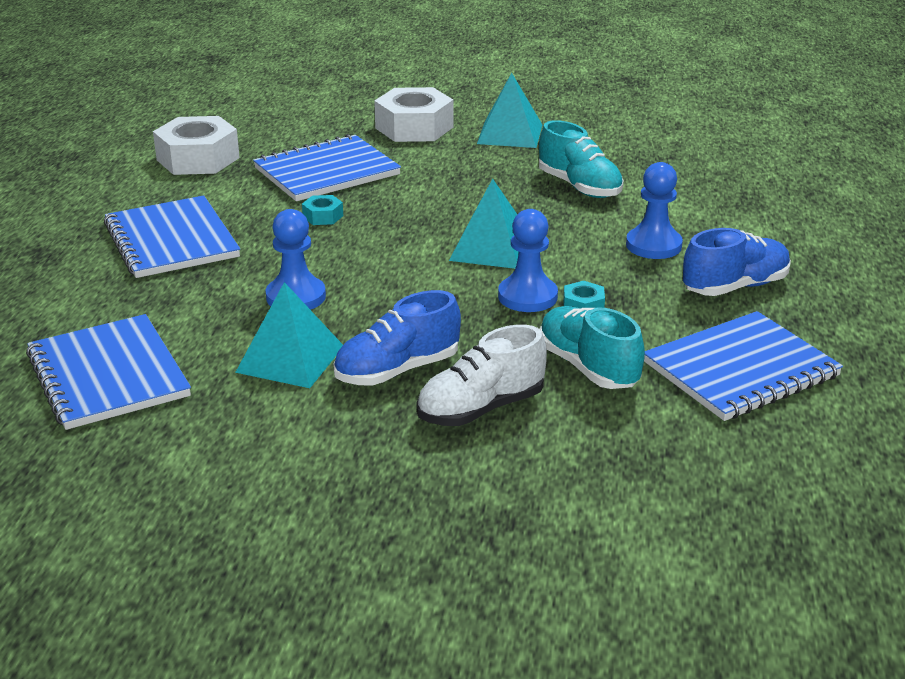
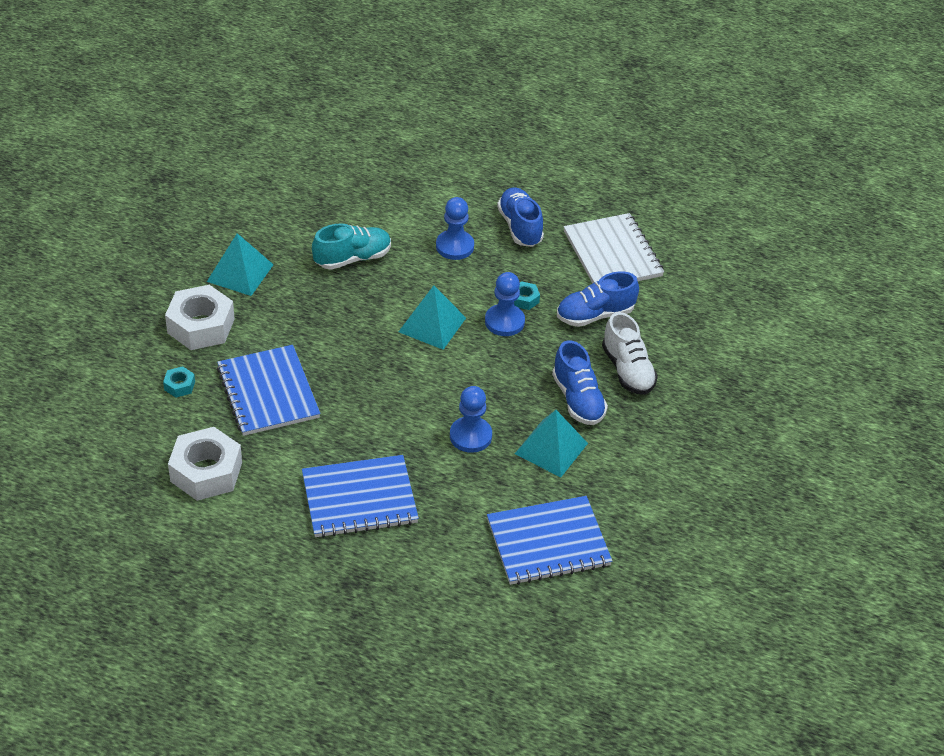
camera: 80 degrees left, 15 degrees up
turquoise nut [302,195,343,225] -> turquoise nut moved to [163,366,195,398]
turquoise shoe [540,306,645,389] -> blue shoe [557,271,639,327]
blue notebook [644,311,843,421] -> white notebook [564,213,664,284]

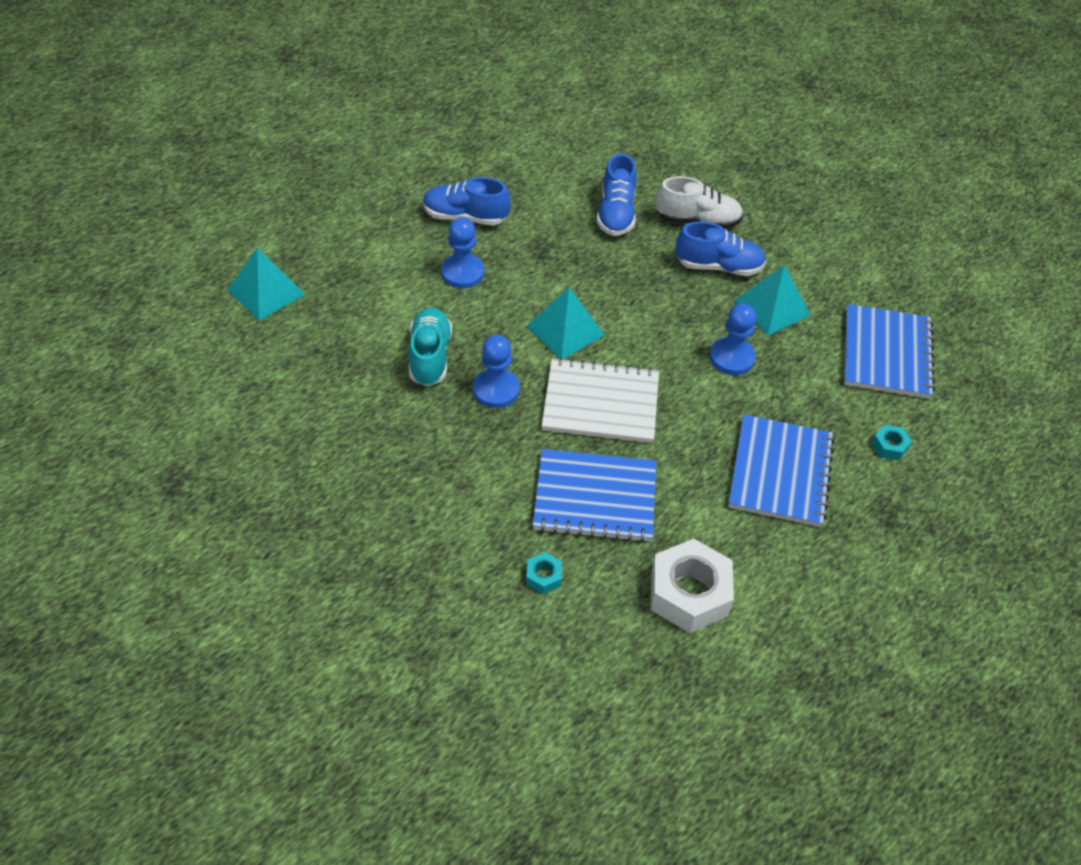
camera: 65 degrees left, 5 degrees up
white nut [165,285,235,350] -> none
turquoise pyramid [207,233,274,296] -> turquoise pyramid moved to [227,248,305,321]
blue pawn [485,272,525,336] -> blue pawn moved to [473,335,520,408]
turquoise nut [514,281,540,310] -> turquoise nut moved to [872,425,912,460]
white notebook [564,213,664,284] -> white notebook moved to [542,357,659,443]

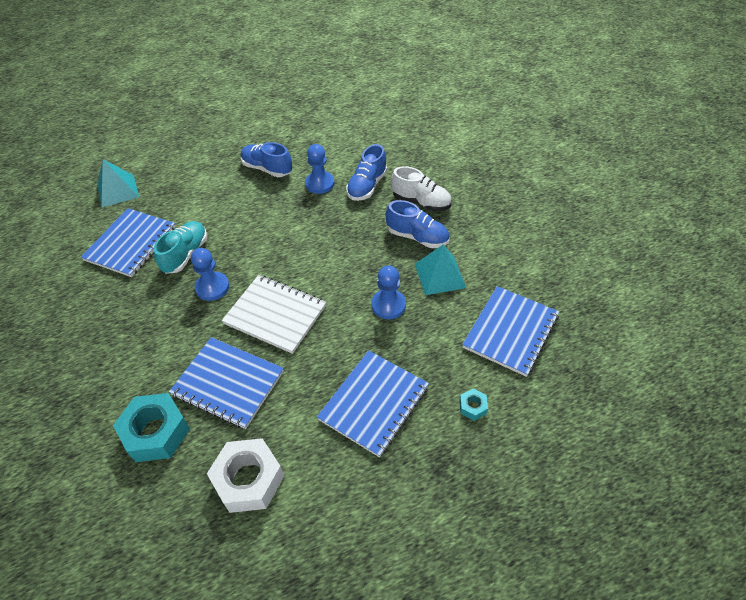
camera: 25 degrees right, 0 degrees up
blue pawn [441,217,484,288] -> blue pawn moved to [305,144,334,194]
turquoise nut [526,552,562,594] -> turquoise nut [113,393,190,462], size x2.21
turquoise pyramid [527,287,605,359] -> none
none -> blue notebook [81,208,176,277]

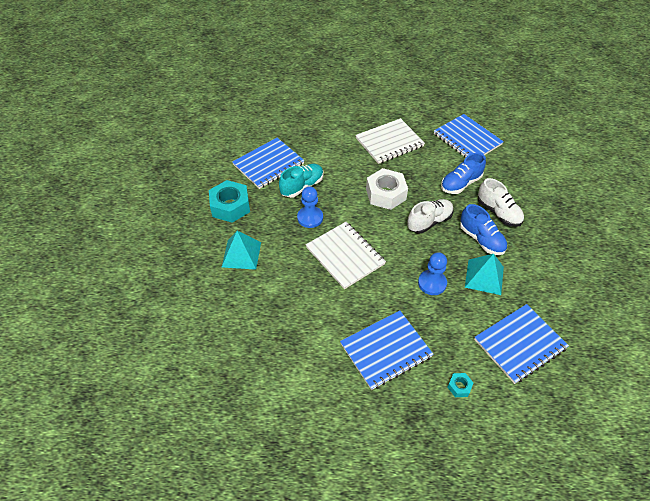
camera: 25 degrees right, 0 degrees up
turquoise pyramid [97,159,139,207] -> turquoise pyramid moved to [222,231,261,270]
turquoise nut [113,393,190,462] -> turquoise nut moved to [209,180,250,223]
blue notebook [169,337,284,429] -> blue notebook moved to [434,114,504,158]
white nut [207,438,284,513] -> white nut moved to [366,168,408,210]
blue shoe [241,142,292,177] -> white notebook [355,118,425,164]
blue pawn [305,144,334,194] -> none
none -> white shoe [407,199,454,234]

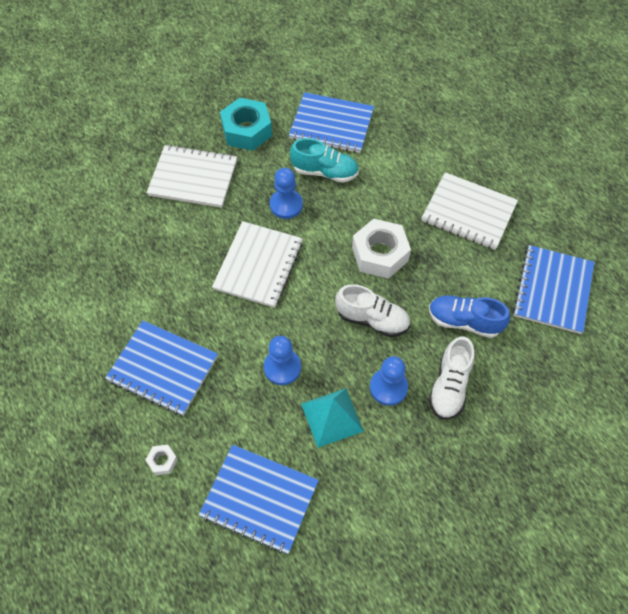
camera: 55 degrees right, 10 degrees up
turquoise pyramid [222,231,261,270] -> white notebook [147,144,237,208]
turquoise nut [447,373,473,397] -> white nut [145,445,178,475]
blue shoe [460,204,507,255] -> blue pawn [370,356,408,406]

